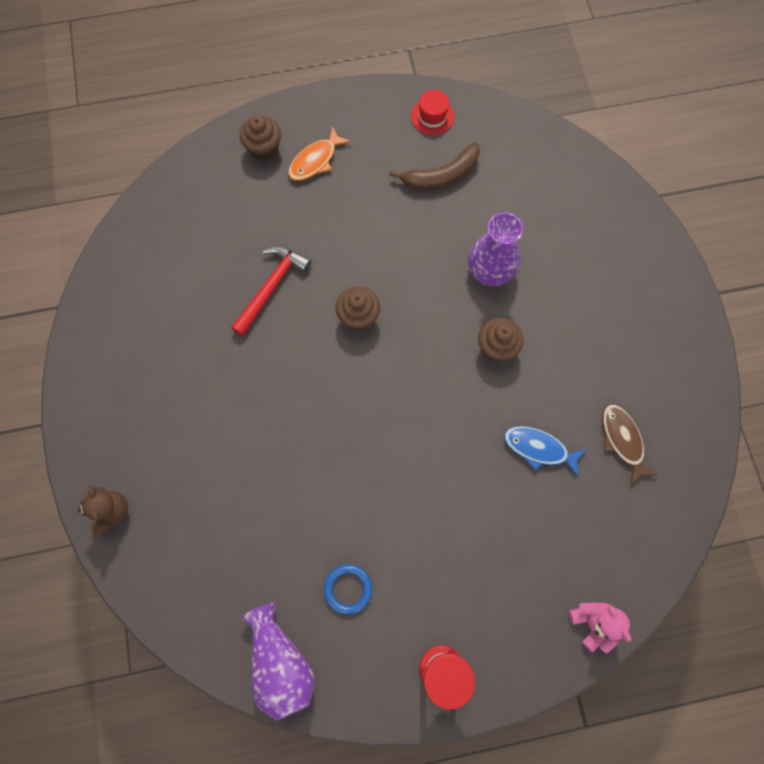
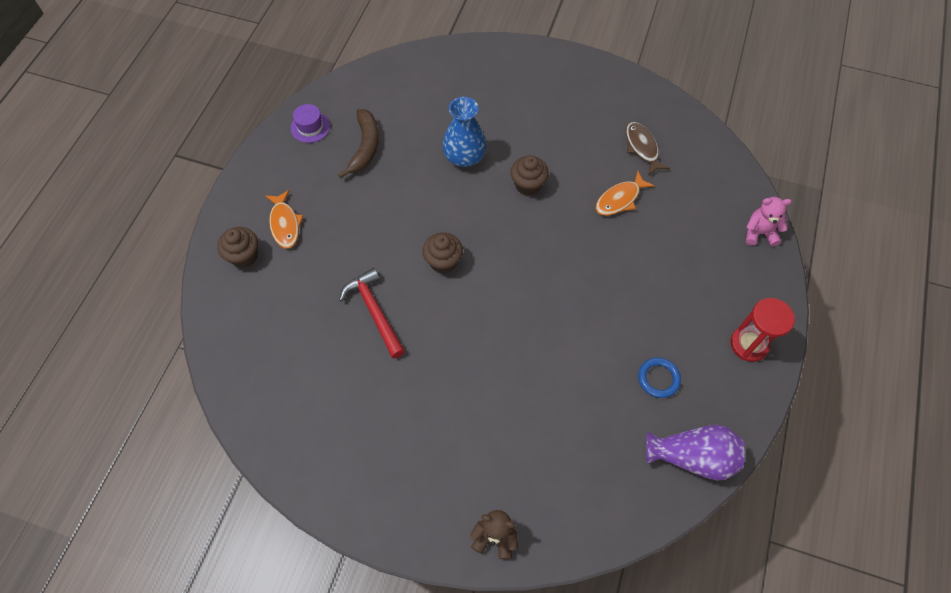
camera: 60 degrees left, 10 degrees down
red hat [411,90,454,135] -> purple hat [291,104,330,143]
purple vase [468,212,523,286] -> blue vase [442,97,487,167]
blue fish [504,426,587,477] -> orange fish [596,171,655,216]
brown fish [602,404,658,486] -> brown fish turned 60 degrees clockwise [626,122,670,176]

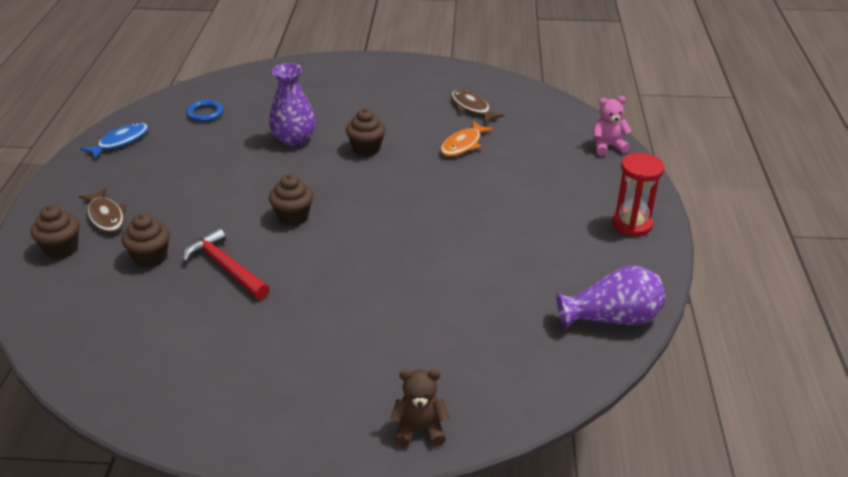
camera: 15 degrees left, 25 degrees down
orange fish [265,190,303,248] -> brown fish [79,188,127,233]
purple hat [291,104,330,143] -> blue fish [81,123,149,159]
brown banana [338,109,379,178] -> none
blue vase [442,97,487,167] -> purple vase [269,63,316,146]
blue ring [638,357,681,398] -> blue ring moved to [186,100,224,122]
none -> brown cupcake [122,213,170,268]

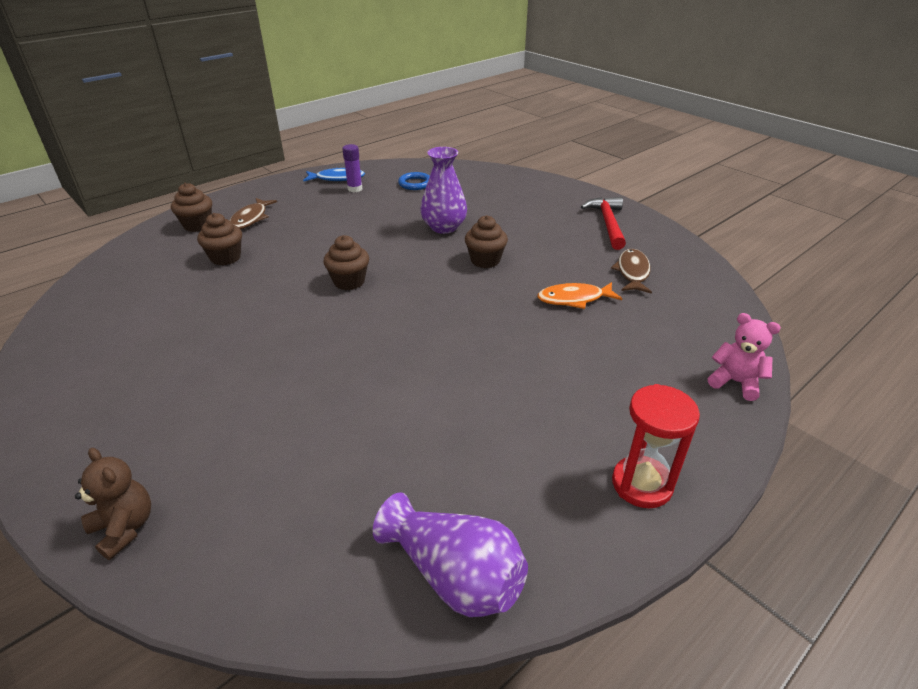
camera: 45 degrees right, 0 degrees up
red hammer [183,227,270,300] -> red hammer moved to [581,197,626,250]
none -> purple glue stick [342,144,362,192]

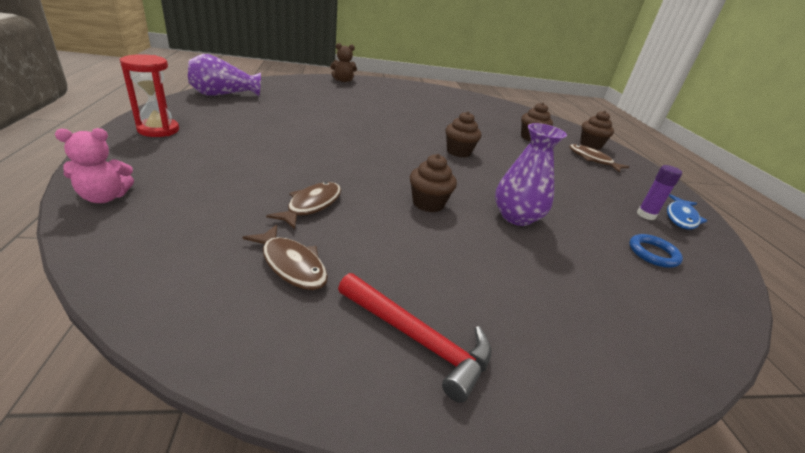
camera: 120 degrees right, 5 degrees down
orange fish [537,282,622,309] -> brown fish [266,182,341,229]

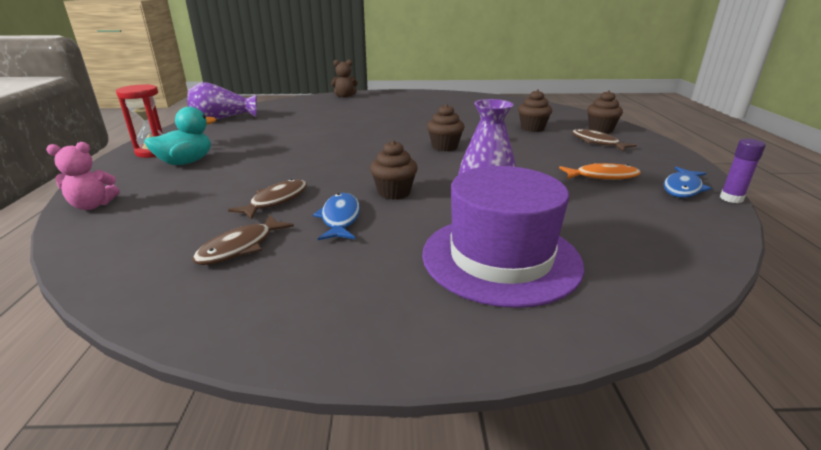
camera: 10 degrees right, 5 degrees down
brown fish [243,225,328,290] -> brown fish turned 75 degrees clockwise [192,215,294,265]
red hammer [338,273,491,403] -> none
blue ring [629,234,683,268] -> none
purple glue stick [637,165,682,220] -> purple glue stick moved to [720,139,766,203]
none -> turquoise duck [144,107,216,165]
none -> blue fish [313,193,360,240]
none -> purple hat [422,166,584,308]
none -> orange fish [559,163,641,180]

